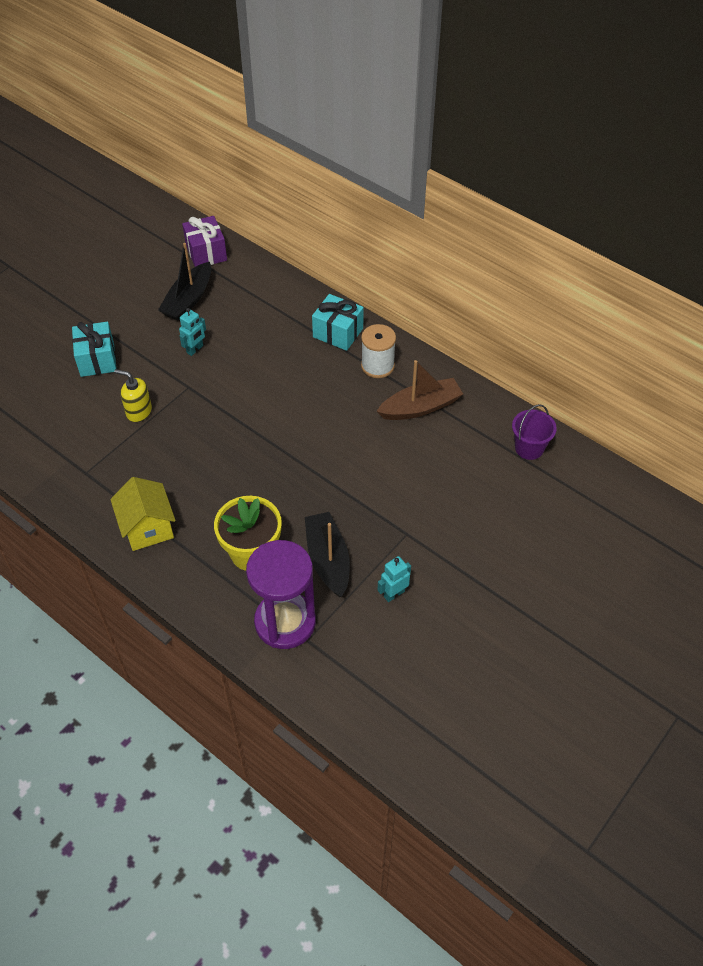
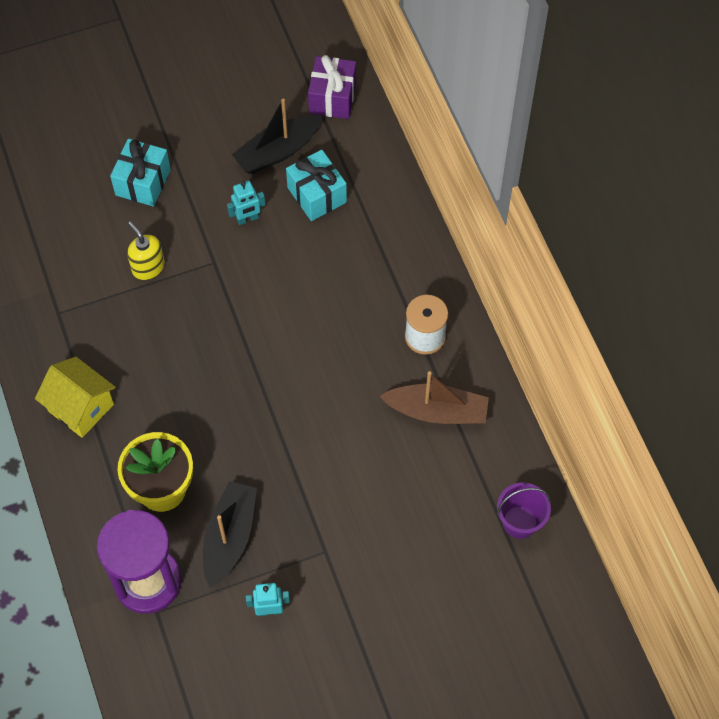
camera: 30 degrees right, 10 degrees up
yellow house [110,477,176,551] -> yellow house turned 60 degrees counterclockwise [35,357,115,438]
turquoise gift [312,294,364,351] -> turquoise gift moved to [286,150,347,221]

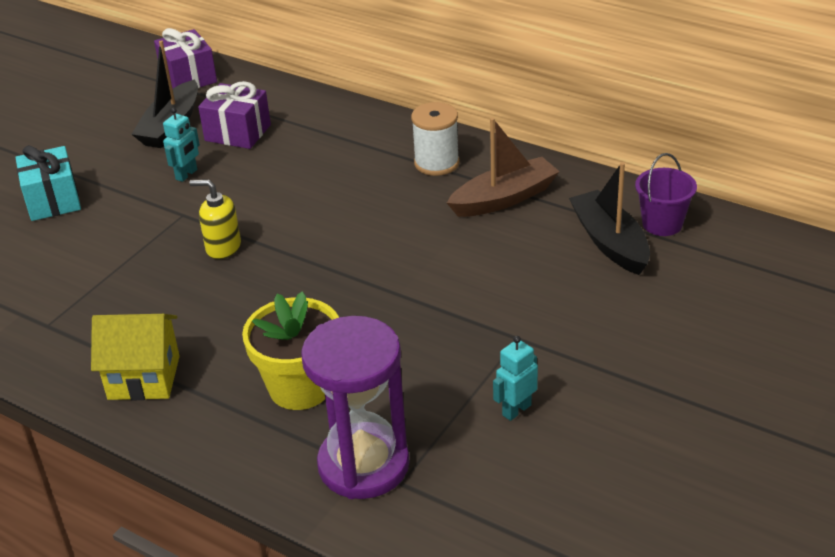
camera: 35 degrees left, 25 degrees down
yellow soap dispenser [127,221,165,280] -> yellow soap dispenser moved to [189,179,241,259]
black boat [203,481,257,588] -> black boat moved to [569,162,650,275]
turquoise gift [286,150,347,221] -> purple gift [198,81,271,149]

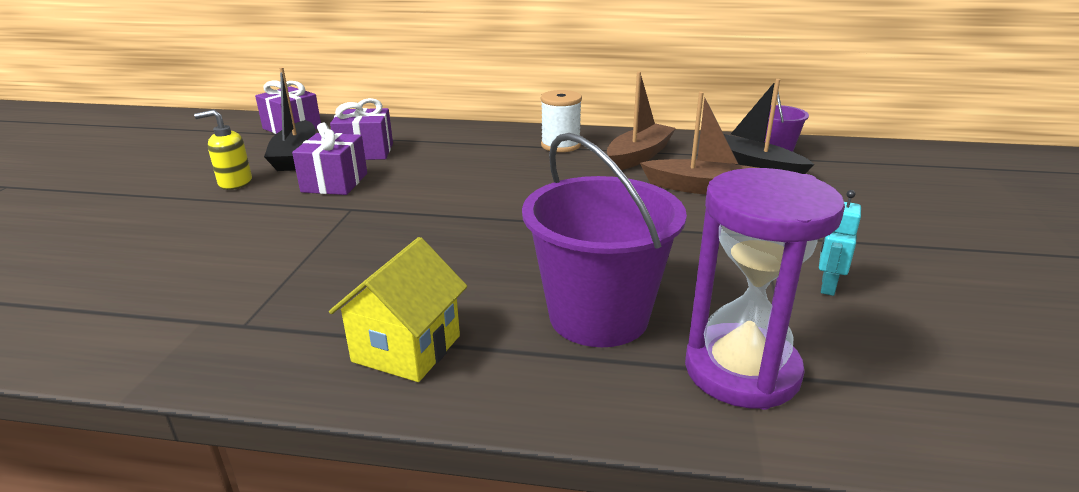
camera: 25 degrees left, 10 degrees down
turquoise gift [15,145,81,221] -> none
yellow house [91,314,180,400] -> yellow house turned 45 degrees counterclockwise [329,237,467,382]
turquoise robot [163,108,200,182] -> purple gift [292,122,367,195]
yellow soap dispenser [189,179,241,259] -> yellow soap dispenser moved to [194,110,252,190]
yellow flower pot [242,291,339,410] -> purple bucket [522,133,687,347]
none -> brown boat [640,92,758,194]

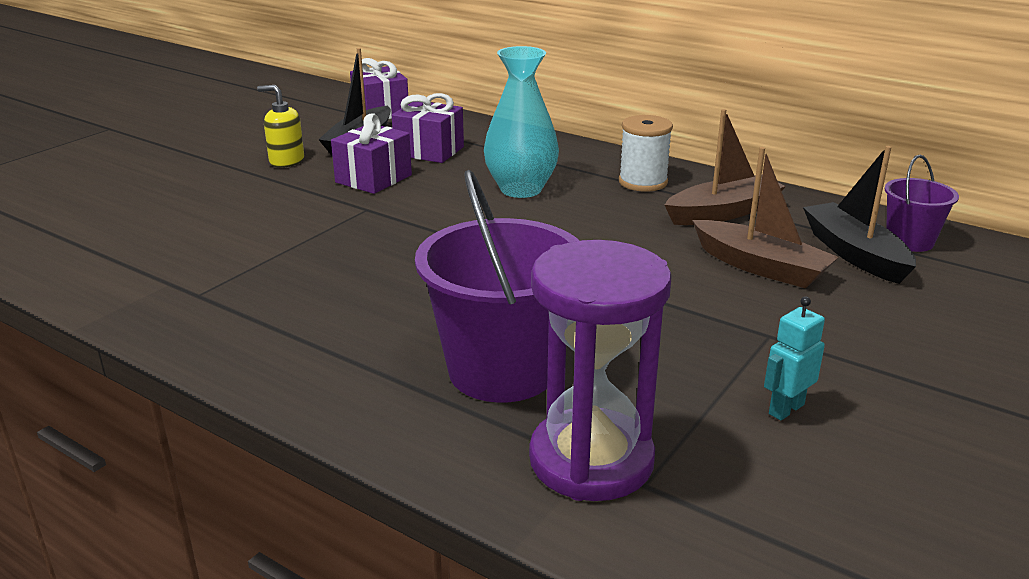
camera: 25 degrees right, 0 degrees up
yellow house [329,237,467,382] -> none
none -> turquoise vase [484,46,559,198]

